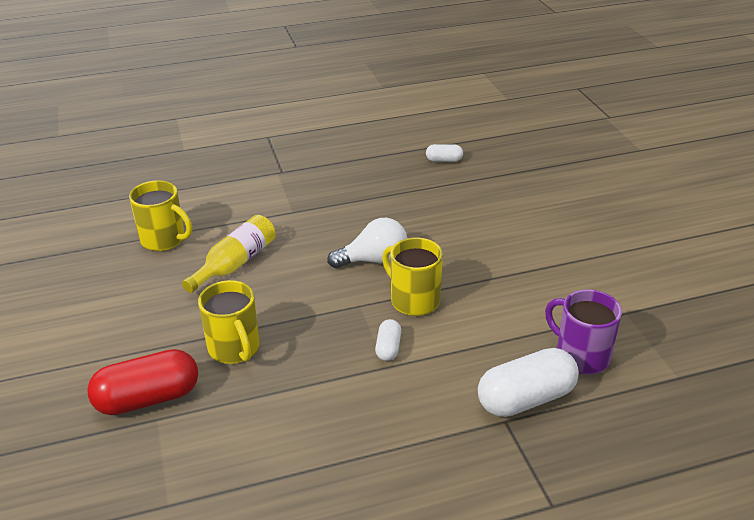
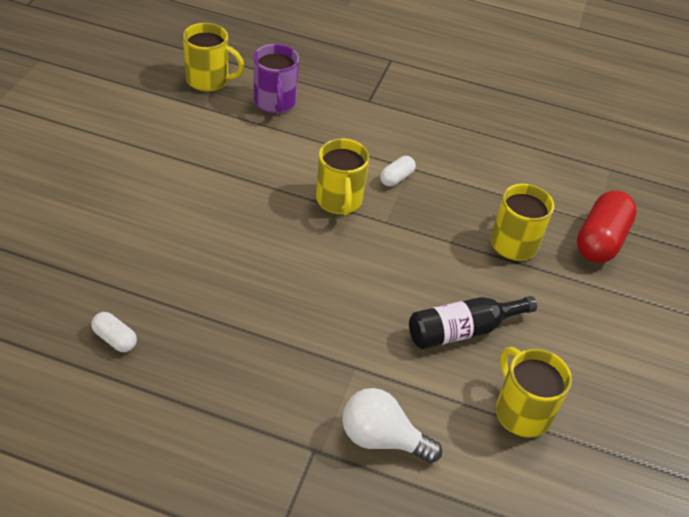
camera: 150 degrees left, 10 degrees up
red capsule [87,349,198,415] -> red capsule turned 75 degrees counterclockwise [577,190,637,263]
yellow bottle [182,215,276,293] -> black bottle [409,296,537,349]
white light bulb [327,218,407,268] -> white light bulb moved to [342,388,442,463]
white capsule [478,348,579,417] -> none
none -> yellow mug [183,23,245,92]

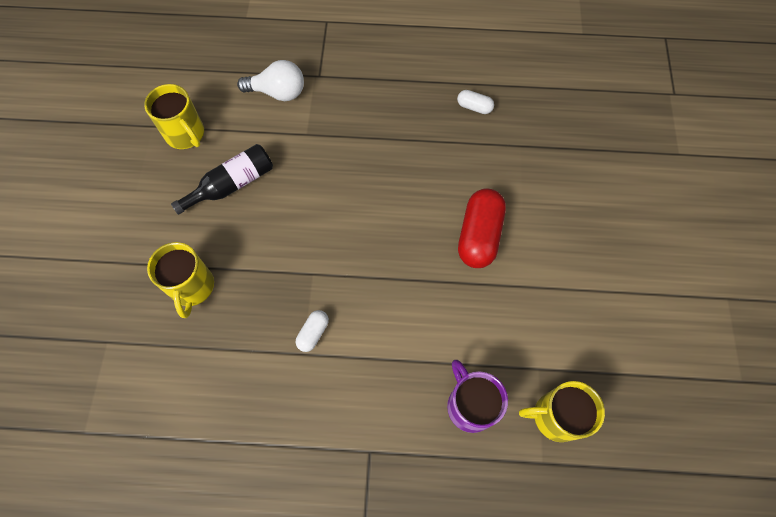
camera: 170 degrees right, 20 degrees up
yellow mug [316,138,370,216] -> none
red capsule [577,190,637,263] -> red capsule moved to [458,188,506,268]

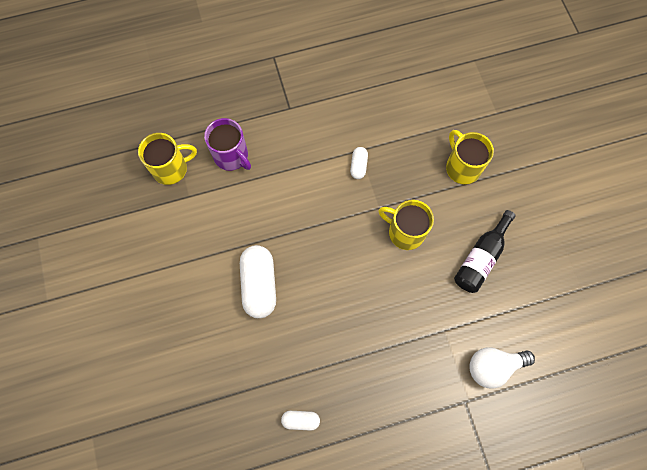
camera: 160 degrees right, 5 degrees up
yellow mug [144,84,204,149] -> yellow mug moved to [378,200,434,250]
red capsule [458,188,506,268] -> white capsule [240,245,276,318]

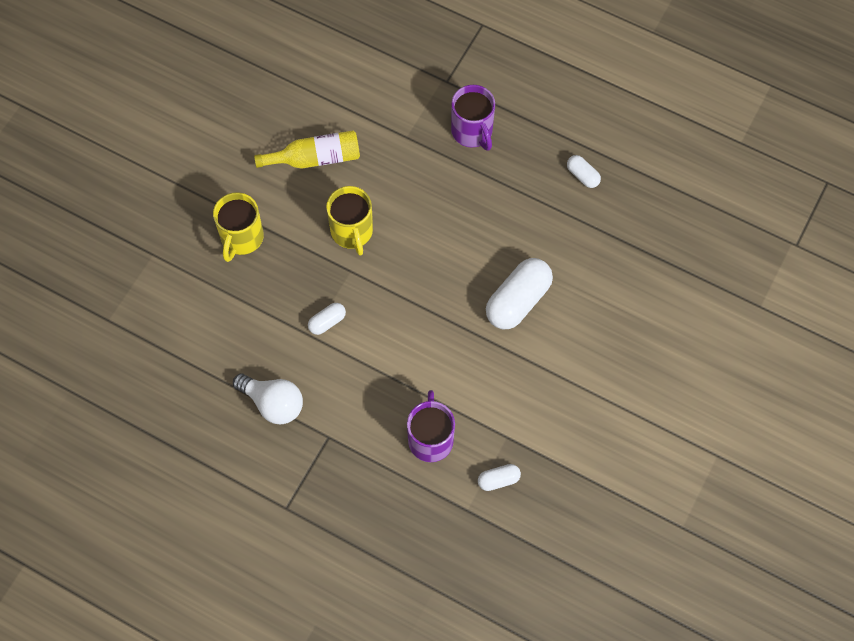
camera: 135 degrees left, 5 degrees down
yellow mug [138,133,197,185] -> white capsule [478,464,521,491]
black bottle [454,210,516,293] -> yellow bottle [254,130,360,168]
white light bulb [469,347,535,389] -> white light bulb moved to [233,374,303,425]
none -> purple mug [451,85,495,151]

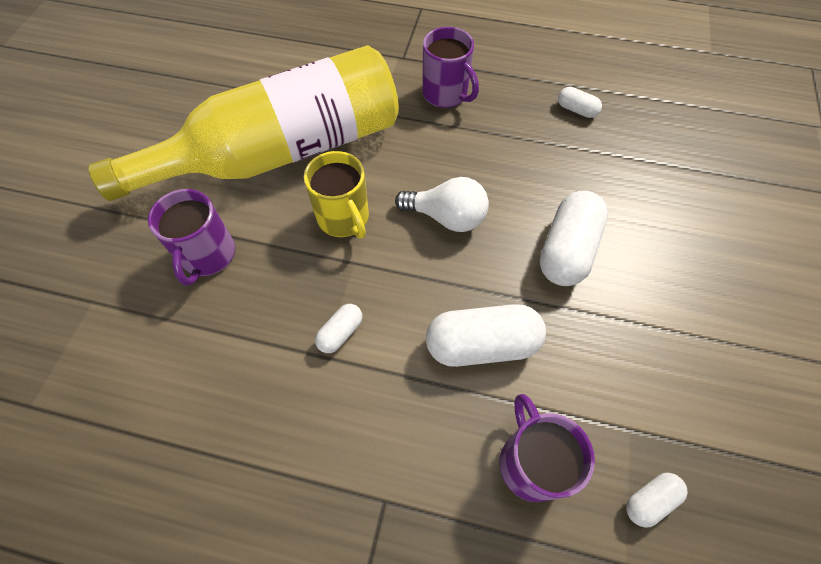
camera: 15 degrees left, 5 degrees down
yellow mug [213,192,264,262] -> purple mug [148,189,235,286]
white light bulb [233,374,303,425] -> white light bulb moved to [395,177,489,232]
yellow bottle [254,130,360,168] -> yellow bottle [88,45,399,201], size x2.29
none -> white capsule [426,304,546,367]

